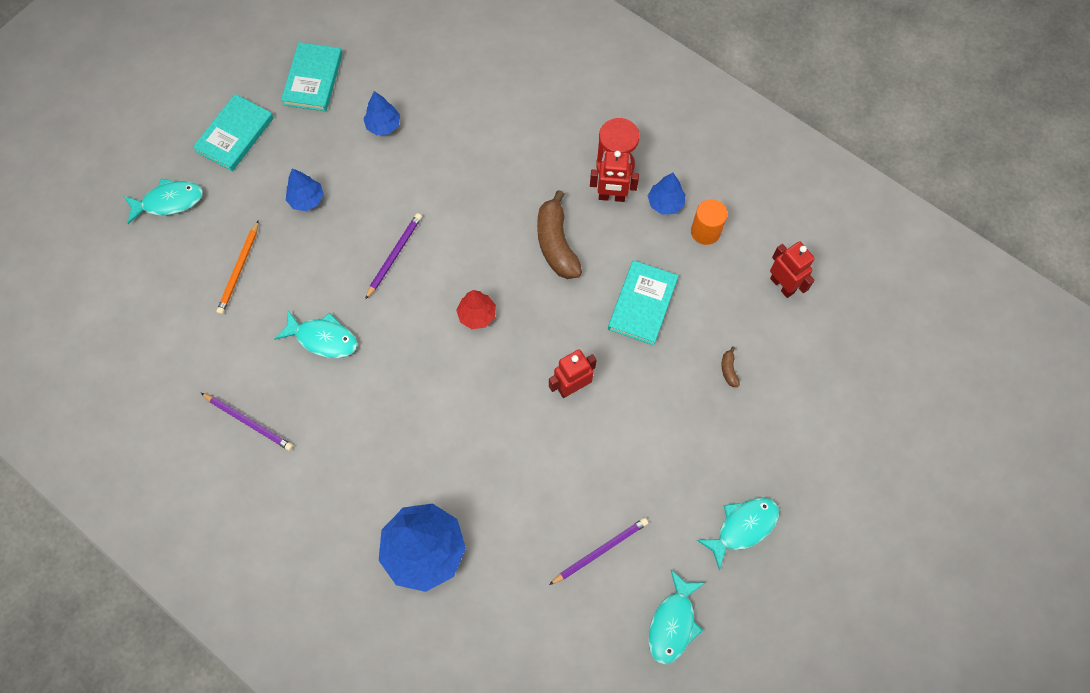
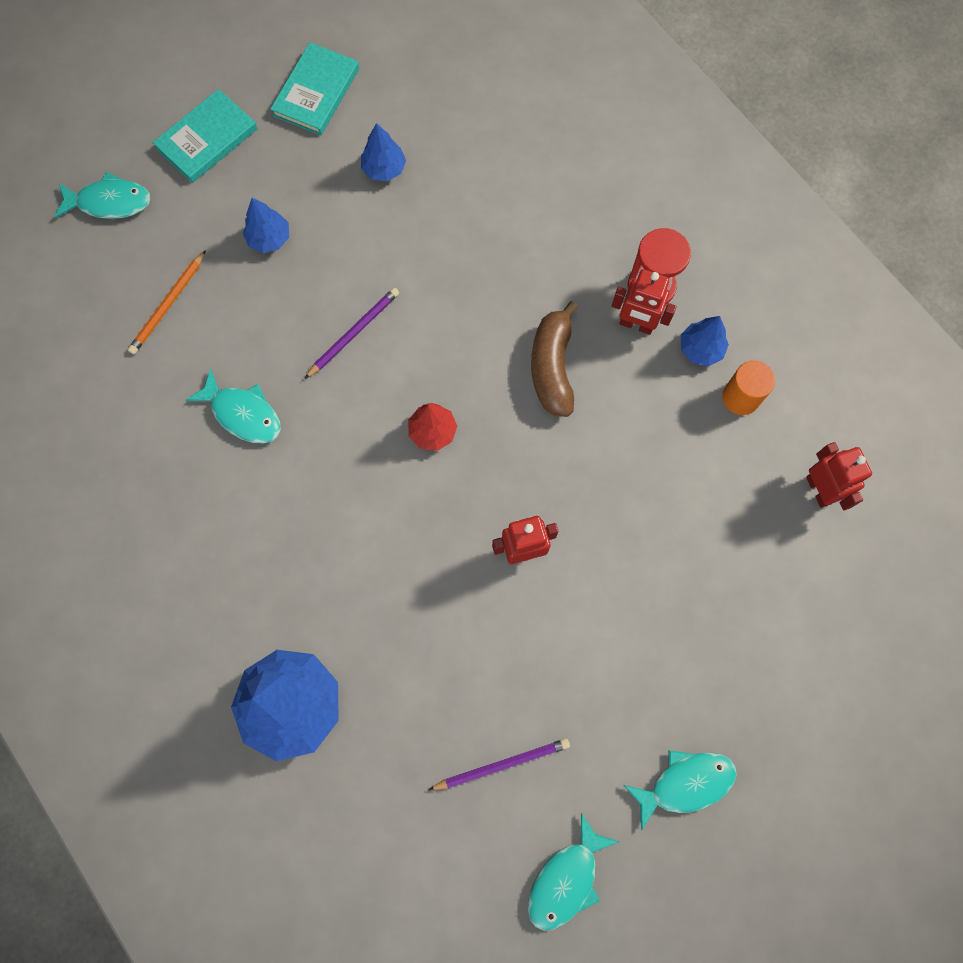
camera: 15 degrees right, 5 degrees up
purple pencil [201,393,293,451] -> none
turquoise book [608,260,678,345] -> none
brown banana [722,347,740,387] -> none

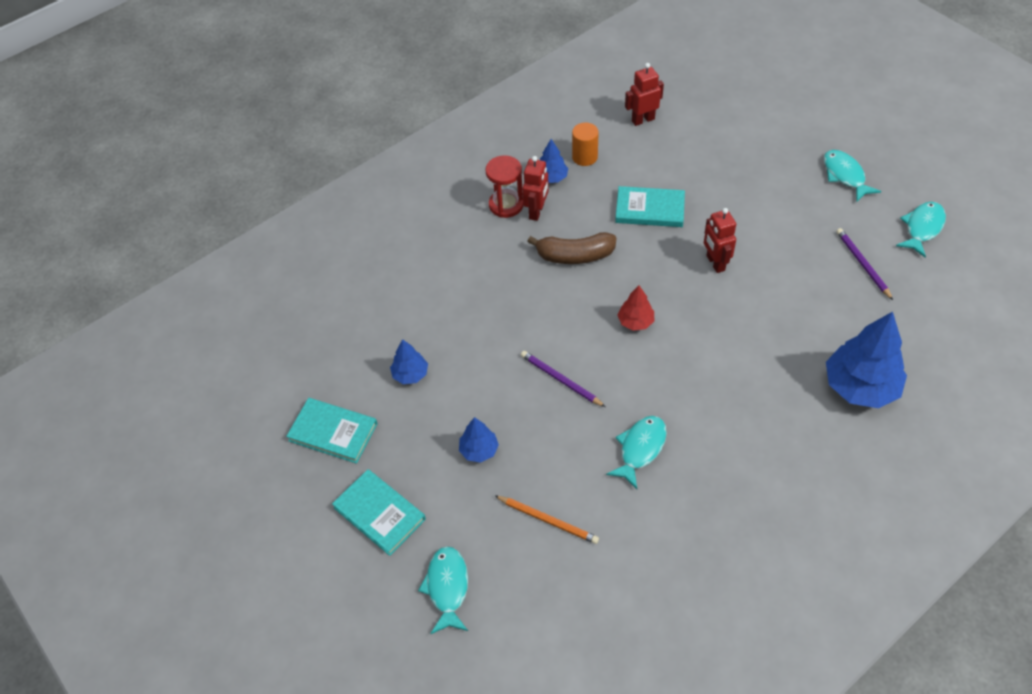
camera: 90 degrees left, 20 degrees down
turquoise fish [528,813,620,931] -> turquoise fish turned 90 degrees counterclockwise [896,202,946,257]
none -> turquoise book [615,186,685,227]

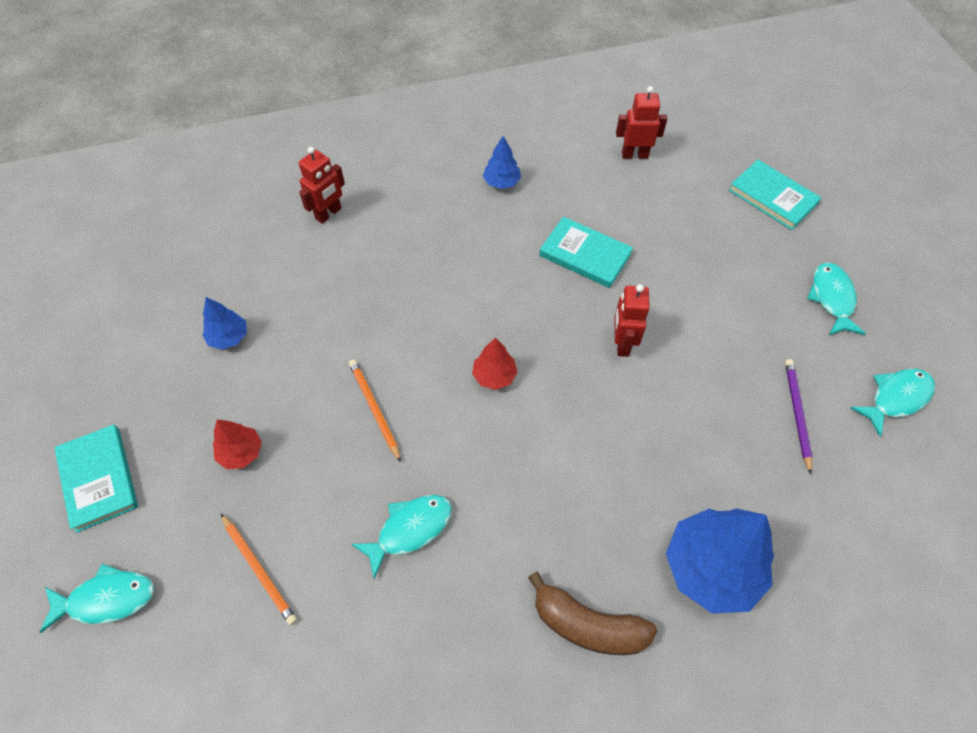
camera: 20 degrees right, 5 degrees up
turquoise book [286,398,377,464] -> turquoise book moved to [729,160,821,230]
turquoise fish [418,546,468,634] -> turquoise fish turned 60 degrees clockwise [39,564,154,633]
blue tree [459,417,499,463] -> red tree [213,419,262,469]
red hourglass [486,155,524,218] -> none
purple pencil [521,351,605,407] -> orange pencil [349,359,401,462]
red robot [523,156,549,221] -> red robot moved to [299,147,345,224]
brown banana [527,232,617,264] -> brown banana moved to [528,572,657,655]
orange cylinder [572,123,599,166] -> none

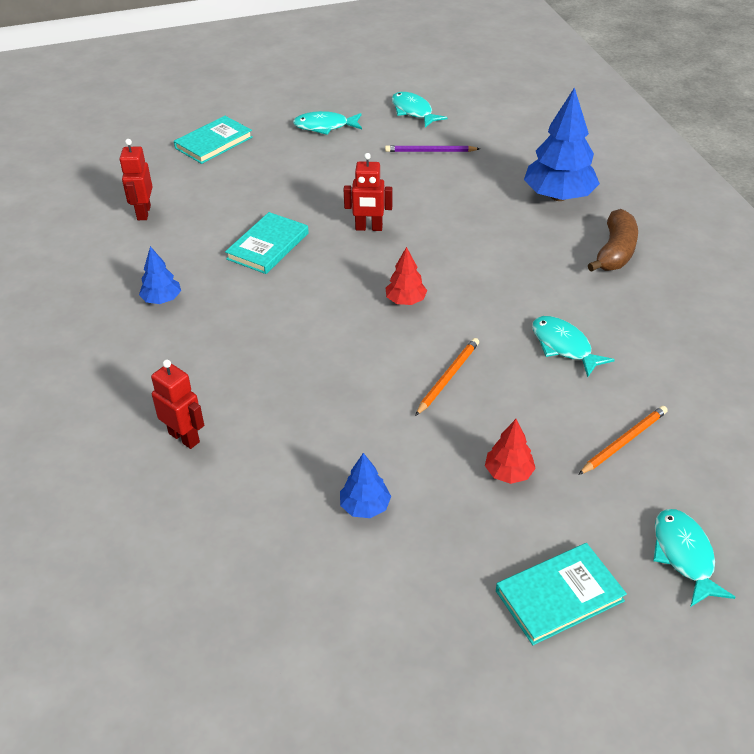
camera: 90 degrees left, 15 degrees down
orange pencil [349,359,401,462] -> orange pencil turned 150 degrees clockwise [415,338,479,416]

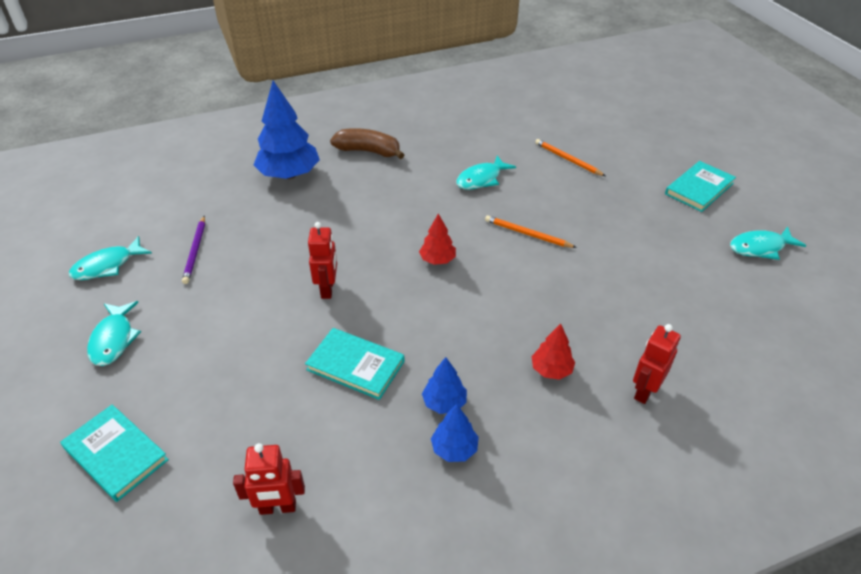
camera: 95 degrees left, 0 degrees up
blue tree [340,453,391,518] -> blue tree moved to [422,357,467,414]
red tree [485,419,536,484] -> red tree moved to [532,324,575,380]
turquoise book [496,543,627,645] -> turquoise book turned 75 degrees clockwise [665,161,736,212]
turquoise fish [653,509,736,607] -> turquoise fish moved to [730,226,806,260]

